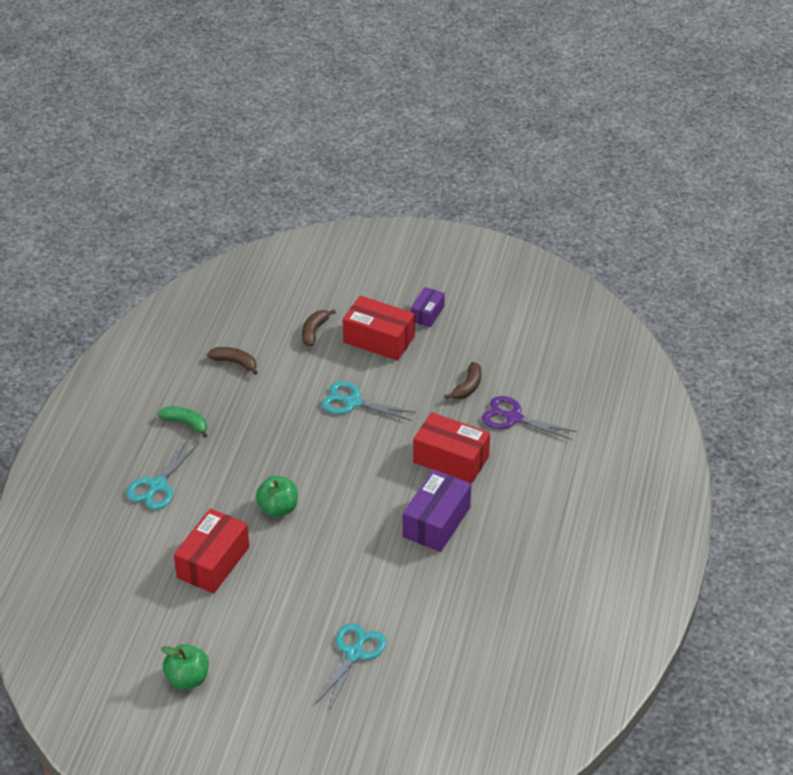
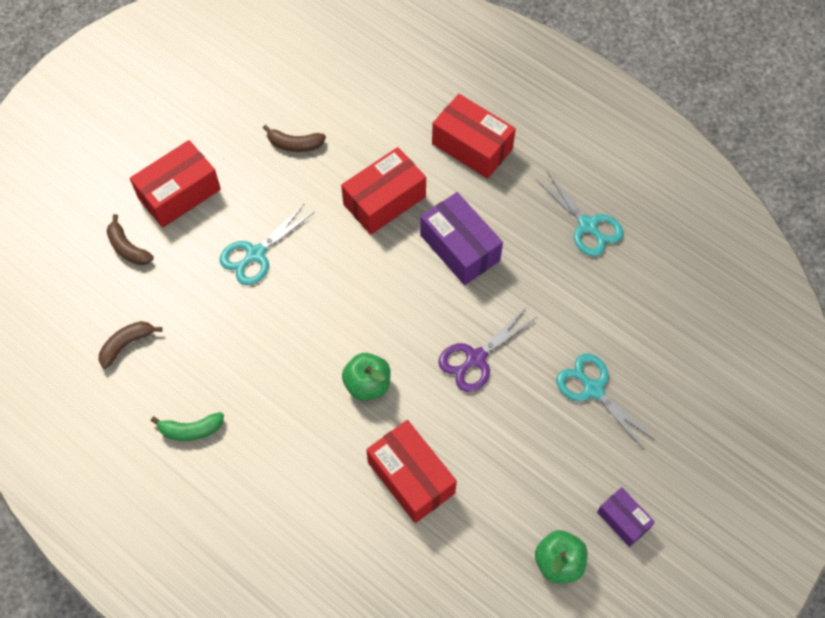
camera: 65 degrees left, 20 degrees up
turquoise scissors [126,439,199,510] -> turquoise scissors moved to [536,172,623,257]
green banana [158,406,208,438] -> green banana turned 150 degrees counterclockwise [151,412,224,441]
purple box [411,287,445,327] -> purple box moved to [597,487,655,547]
brown banana [444,362,482,399] -> brown banana turned 135 degrees clockwise [263,125,326,152]
purple scissors [482,396,577,440] -> purple scissors moved to [438,307,537,392]
none -> red box [432,94,516,179]

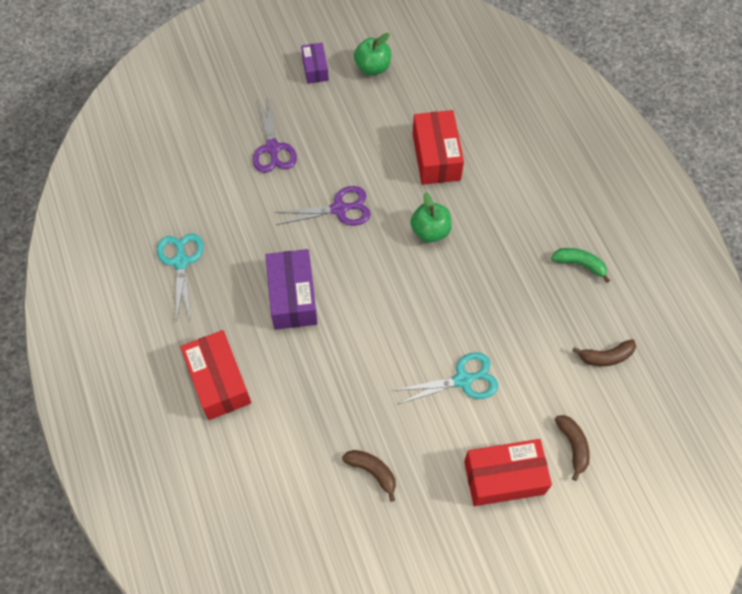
camera: 150 degrees left, 0 degrees up
red box [341,147,426,235] -> none
turquoise scissors [556,353,656,449] -> purple scissors [252,97,297,173]

